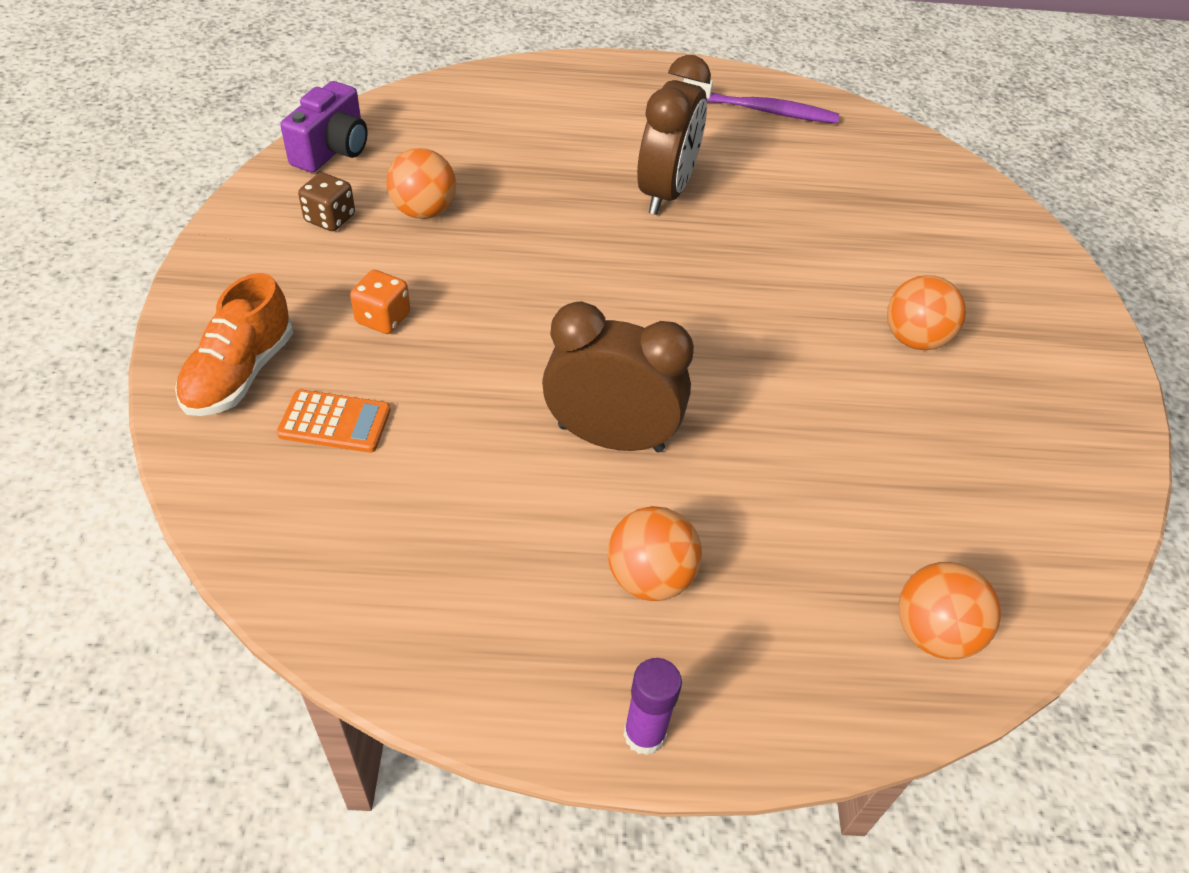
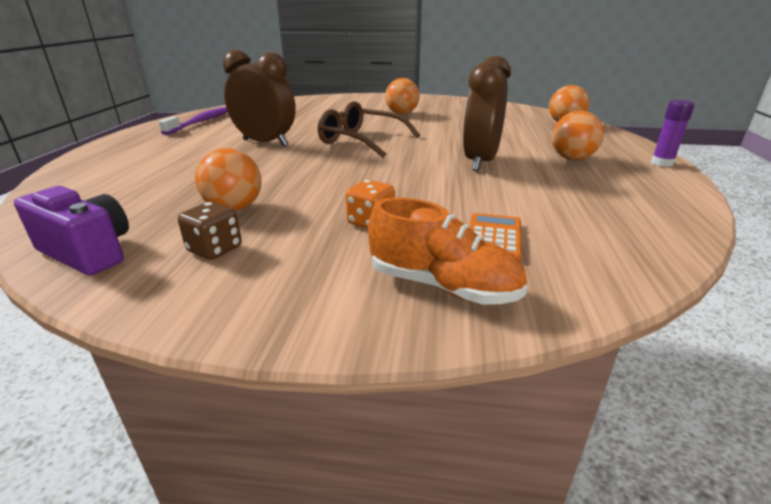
camera: 80 degrees left, 20 degrees down
none -> brown glasses [318,101,420,158]

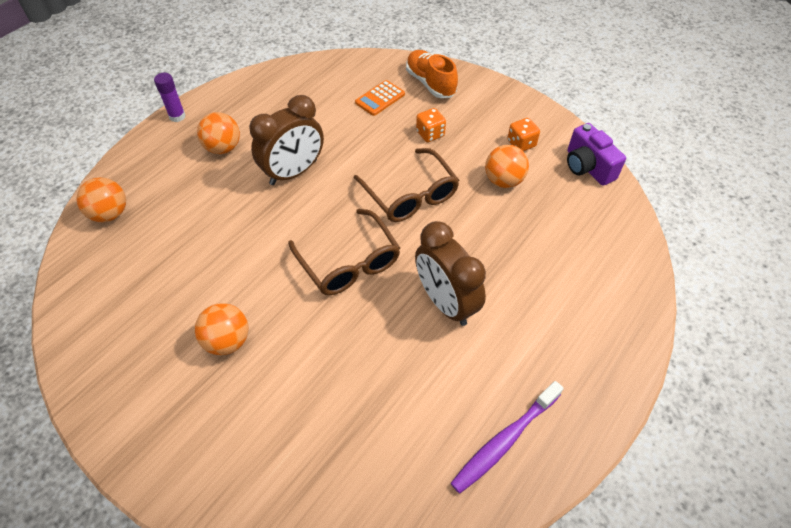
camera: 150 degrees left, 25 degrees up
brown dice [178,202,242,260] -> orange dice [507,118,540,151]
none -> brown glasses [354,148,459,222]

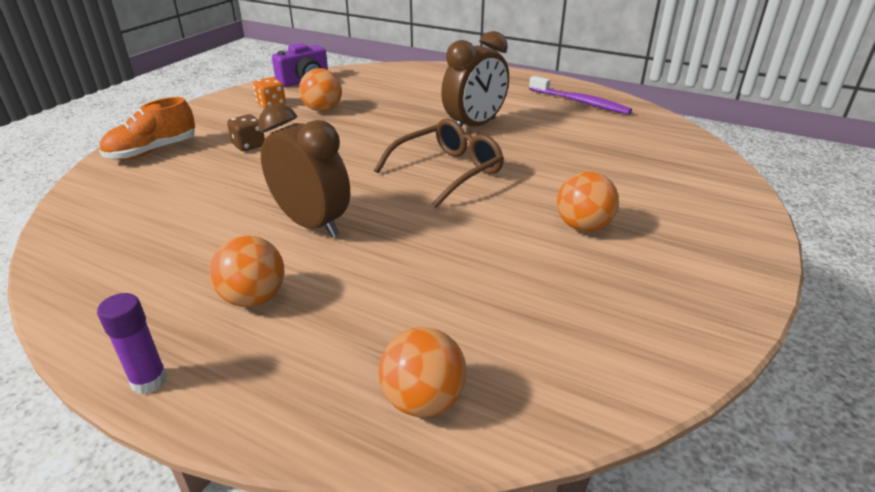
camera: 100 degrees left, 20 degrees down
brown glasses [354,148,459,222] -> none
orange calculator [355,80,405,116] -> none
orange dice [416,108,446,142] -> brown dice [227,114,265,151]

